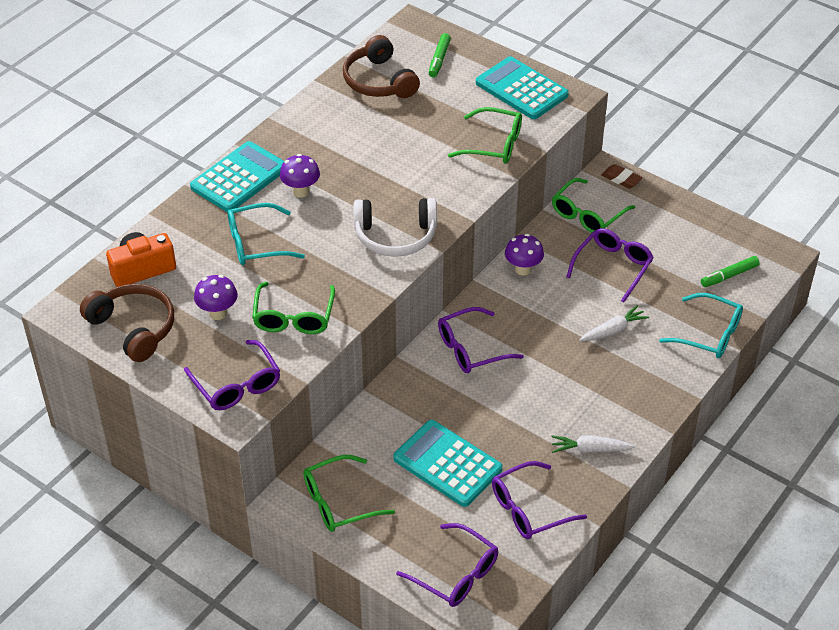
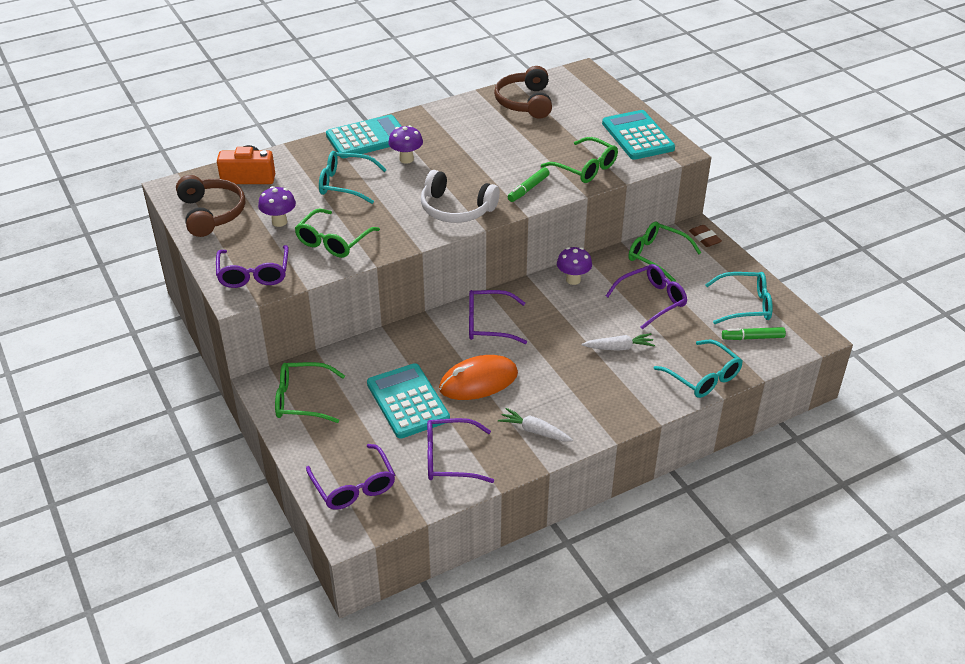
camera: 25 degrees right, 5 degrees down
green marker [429,33,451,77] -> green marker moved to [508,167,550,202]
green glasses [552,178,635,233] -> green glasses turned 60 degrees clockwise [628,221,701,282]
none -> orange mouse [439,355,518,400]
none -> turquoise glasses [705,272,773,324]

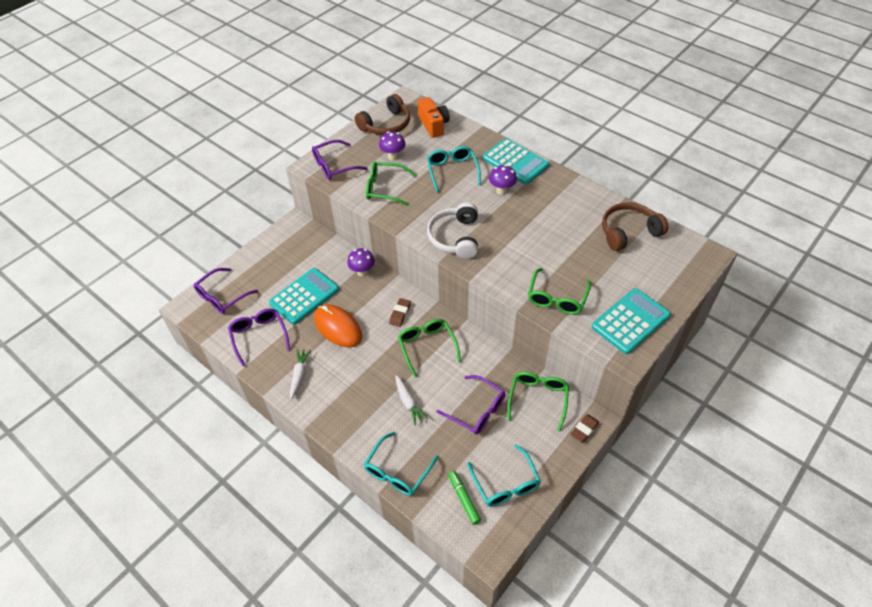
camera: 70 degrees right, 10 degrees up
green glasses [275,362,345,423] -> green glasses moved to [398,319,461,377]
purple glasses [469,290,527,344] -> brown eraser [389,298,411,327]
green marker [508,167,550,202] -> none
purple mushroom [557,247,592,285] -> purple mushroom moved to [347,248,375,277]

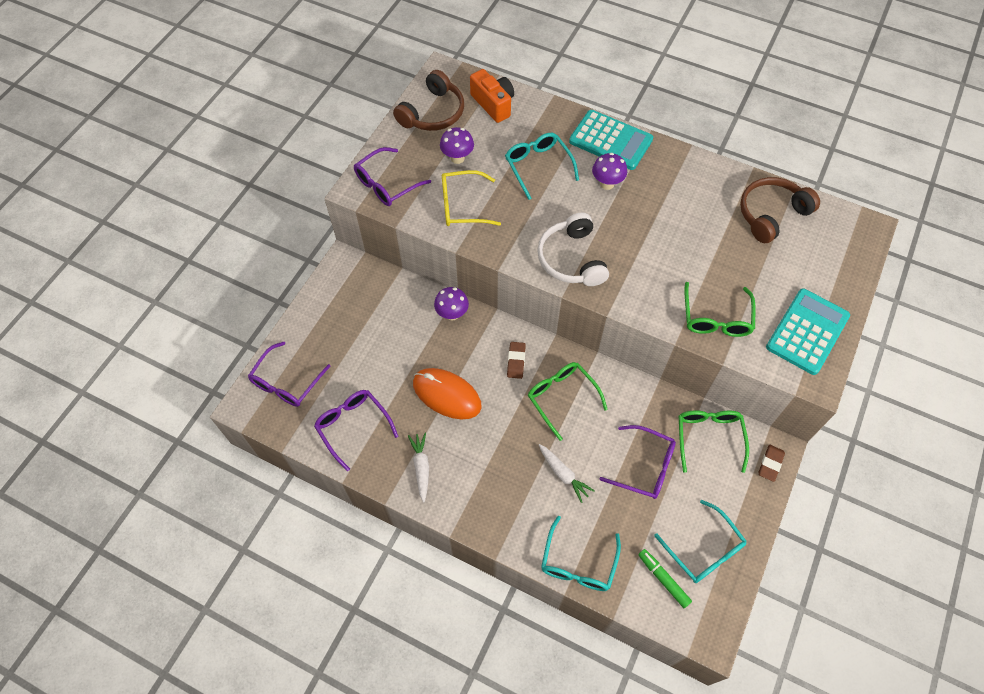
camera: 15 degrees left, 10 degrees up
turquoise calculator [269,268,339,325] -> none
green glasses [366,162,416,206] -> yellow glasses [442,170,501,226]

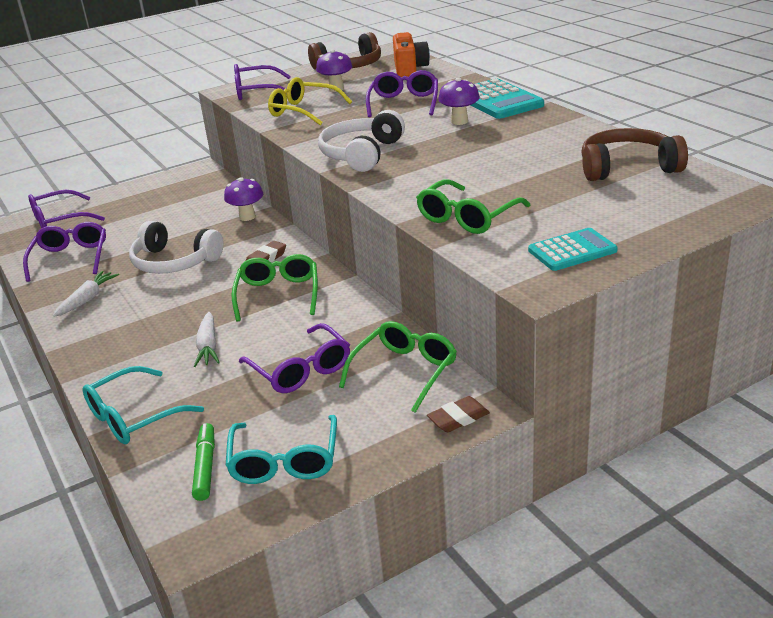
camera: 35 degrees right, 30 degrees down
orange mouse [413,368,482,419] -> white headphones [129,221,224,274]
turquoise glasses [505,133,579,200] -> purple glasses [366,70,438,117]
turquoise calculator [766,288,850,375] -> turquoise calculator [528,228,618,271], size x0.63

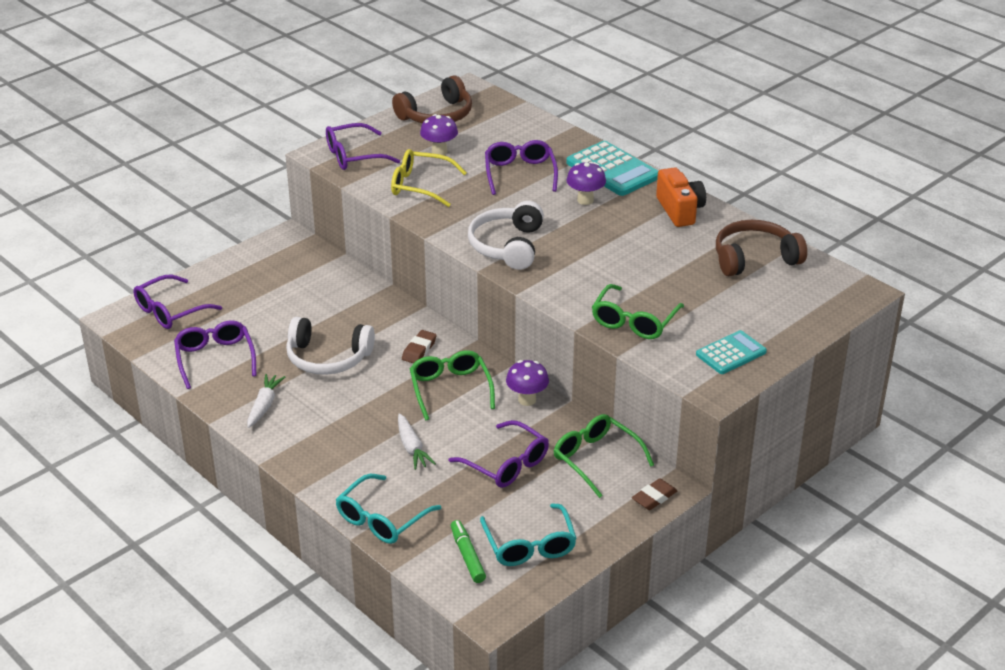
camera: 15 degrees left, 5 degrees up
purple mushroom [224,177,263,221] -> purple mushroom moved to [506,360,549,406]
green glasses [339,321,457,413] -> green glasses turned 60 degrees counterclockwise [554,414,654,498]
orange camera [393,32,430,77] -> orange camera moved to [656,167,706,227]

